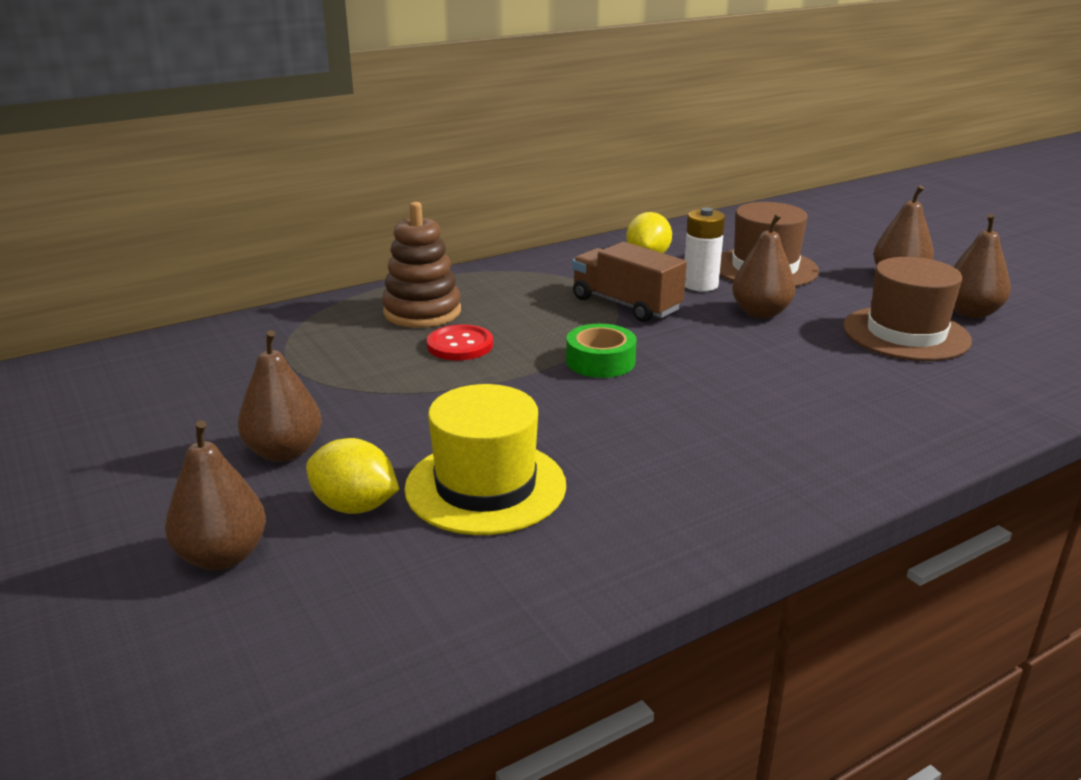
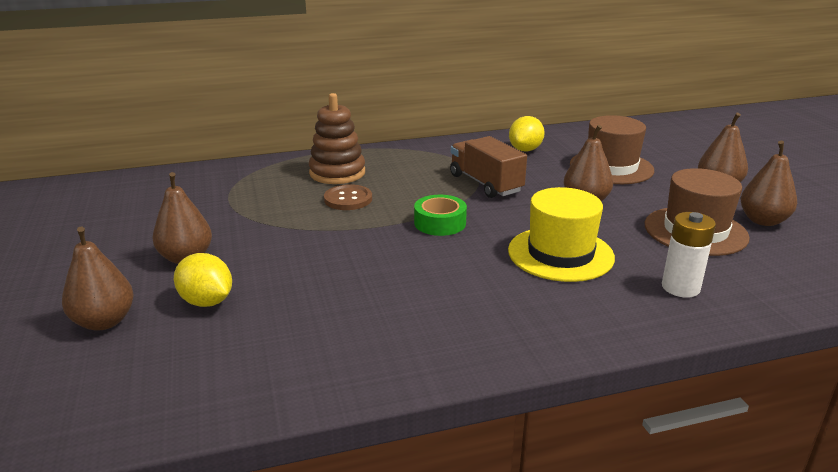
camera: 15 degrees right, 0 degrees up
yellow hat [404,384,566,535] -> yellow hat moved to [508,187,615,282]
red button [427,325,493,360] -> brown button [324,184,372,210]
white battery [684,207,725,291] -> white battery moved to [662,212,716,297]

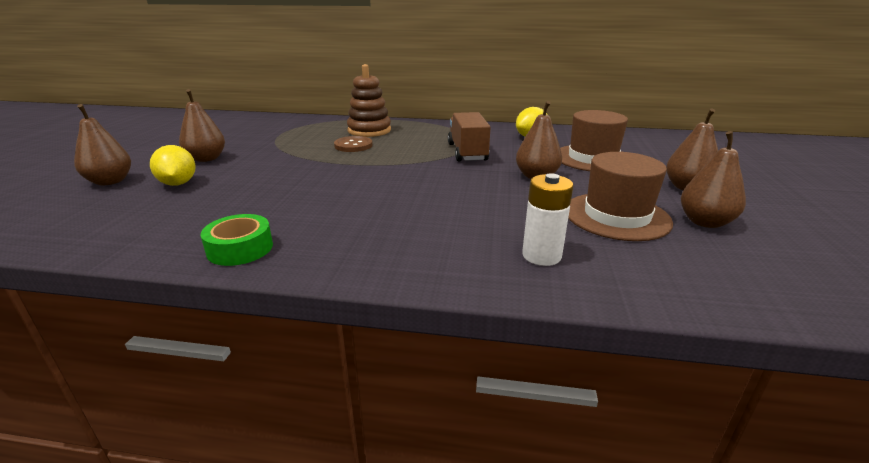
camera: 25 degrees right, 0 degrees up
green tape [414,195,467,236] -> green tape moved to [201,214,273,266]
yellow hat [508,187,615,282] -> none

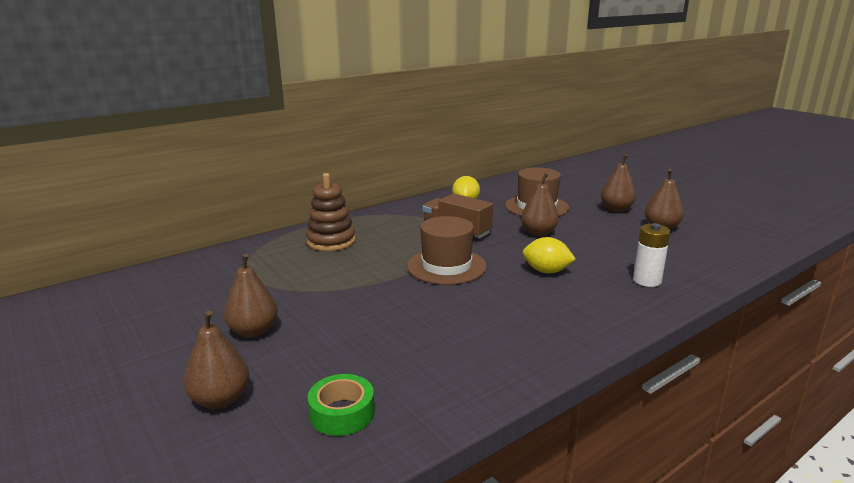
camera: 45 degrees left, 5 degrees down
yellow lemon [150,145,196,186] -> yellow lemon moved to [523,237,575,273]
green tape [201,214,273,266] -> green tape moved to [308,374,375,436]
brown button [334,136,373,152] -> none
brown hat [568,152,673,241] -> brown hat moved to [407,216,487,285]

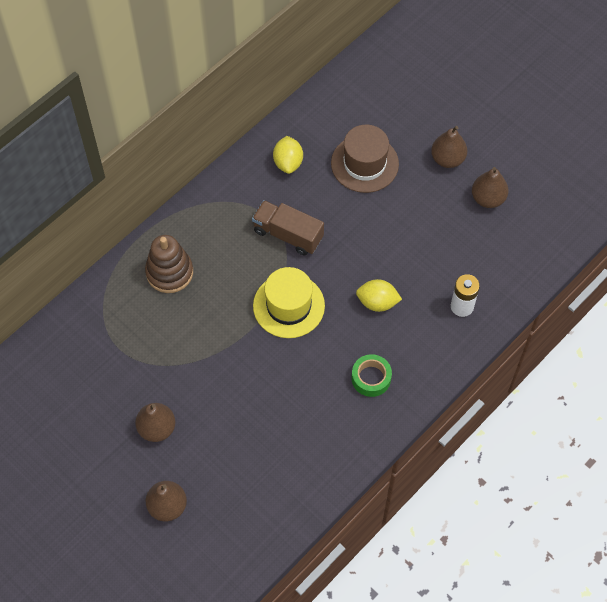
camera: 10 degrees left, 40 degrees up
green tape [308,374,375,436] -> green tape moved to [352,354,392,397]
brown hat [407,216,487,285] -> yellow hat [253,267,325,338]
brown pear [521,173,559,236] -> none

